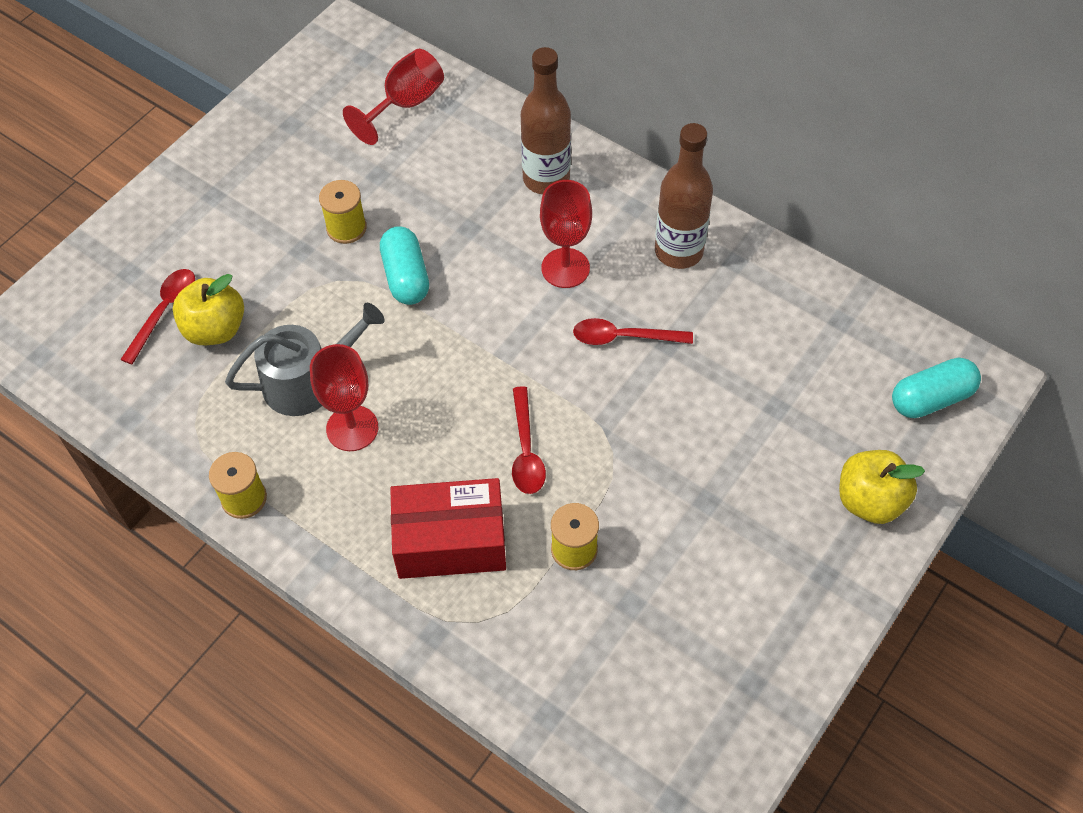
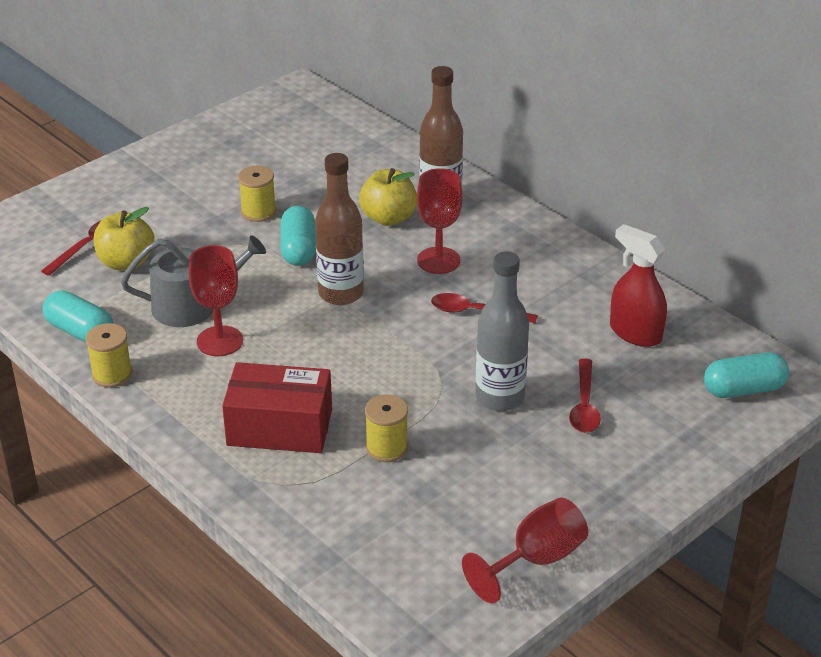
camera: 10 degrees right, 20 degrees down
red goblet [343,49,444,145] -> red goblet moved to [462,498,588,603]
red spoon [512,386,546,494] -> red spoon moved to [569,358,601,433]
brown bottle [655,123,713,269] -> brown bottle moved to [315,153,364,305]
yellow apple [839,450,925,524] -> yellow apple moved to [359,168,417,226]
none -> turquoise capsule [43,290,113,342]
none -> grey bottle [475,251,529,411]
none -> red spray bottle [610,224,667,347]

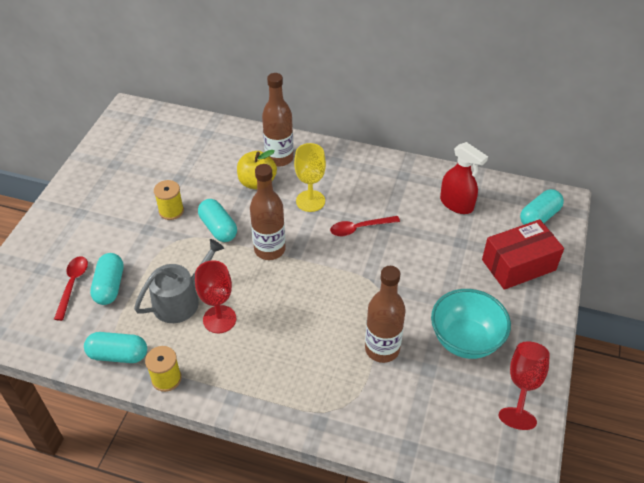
camera: 30 degrees left, 10 degrees up
yellow apple [94,207,155,271] -> turquoise capsule [90,253,123,305]
red box [222,362,332,453] -> red box moved to [482,219,564,290]
yellow spool [365,394,408,462] -> brown bottle [365,266,406,363]
red goblet [417,168,463,274] -> yellow goblet [294,143,326,212]
grey bottle [475,251,529,411] -> none
red spoon [569,358,601,433] -> none
red spray bottle [610,224,667,347] -> red spray bottle turned 150 degrees counterclockwise [440,142,488,214]
none -> turquoise bowl [431,289,511,359]

